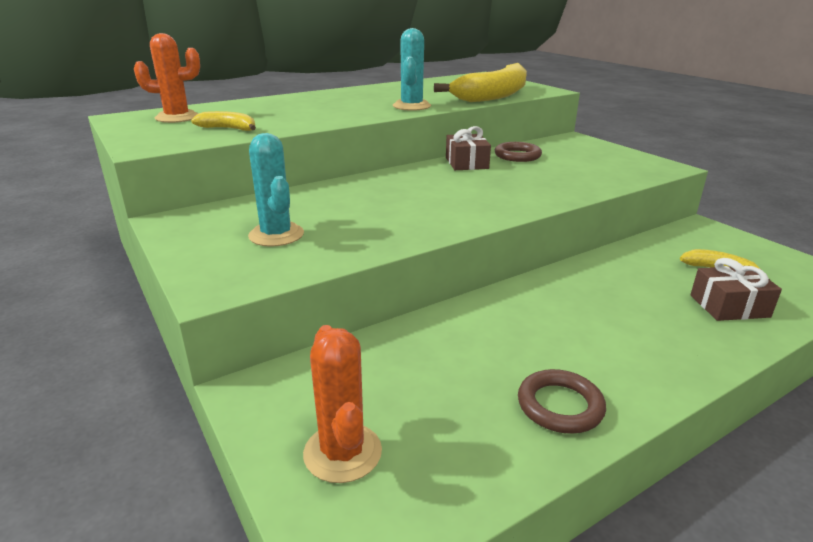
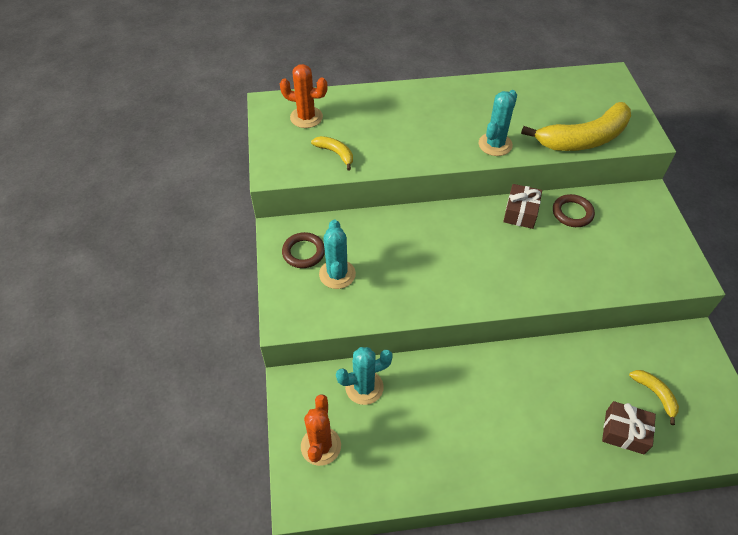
camera: 25 degrees right, 25 degrees up
brown ring [518,369,606,434] -> brown ring moved to [282,232,325,268]
none -> turquoise cactus [336,347,393,405]

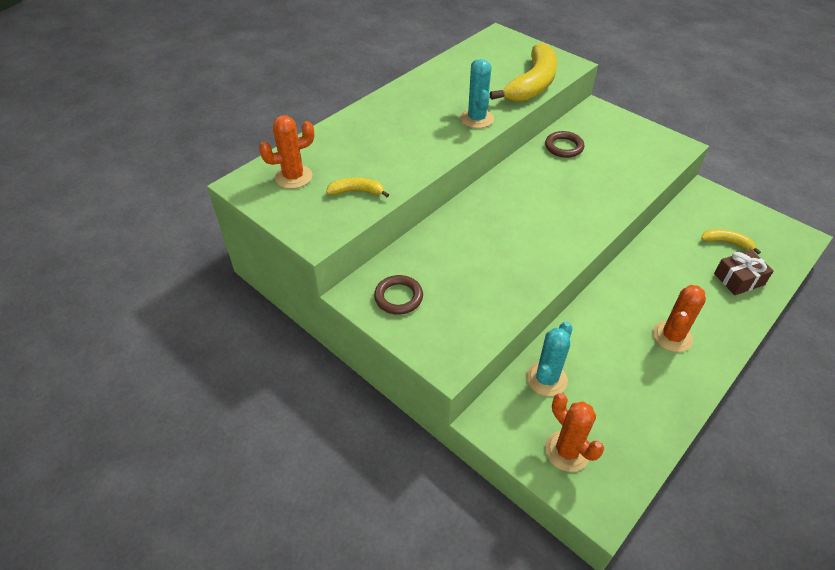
camera: 40 degrees left, 5 degrees down
turquoise cactus [319,220,356,289] -> none
brown gift [503,184,542,229] -> none
none -> orange cactus [653,285,706,352]

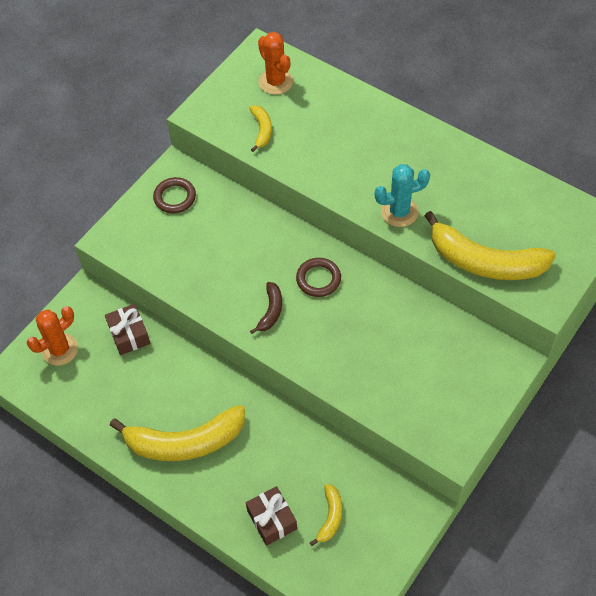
camera: 85 degrees right, 10 degrees up
turquoise cactus [526,322,573,396] -> brown gift [105,304,150,355]
brown ring [545,131,584,158] -> brown ring moved to [296,258,341,297]
orange cactus [653,285,706,352] -> yellow banana [110,405,245,461]
none -> brown banana [250,282,282,334]

